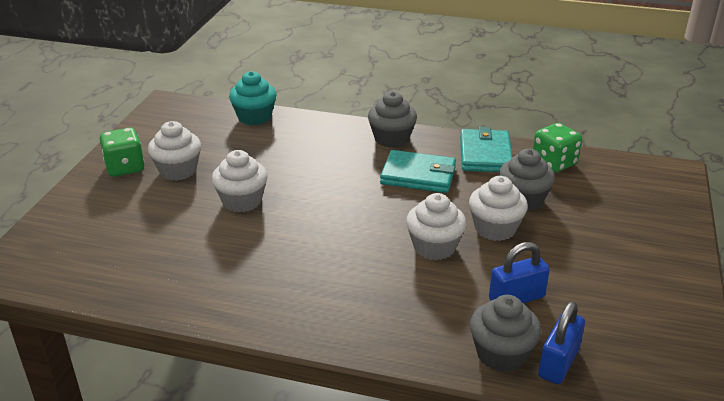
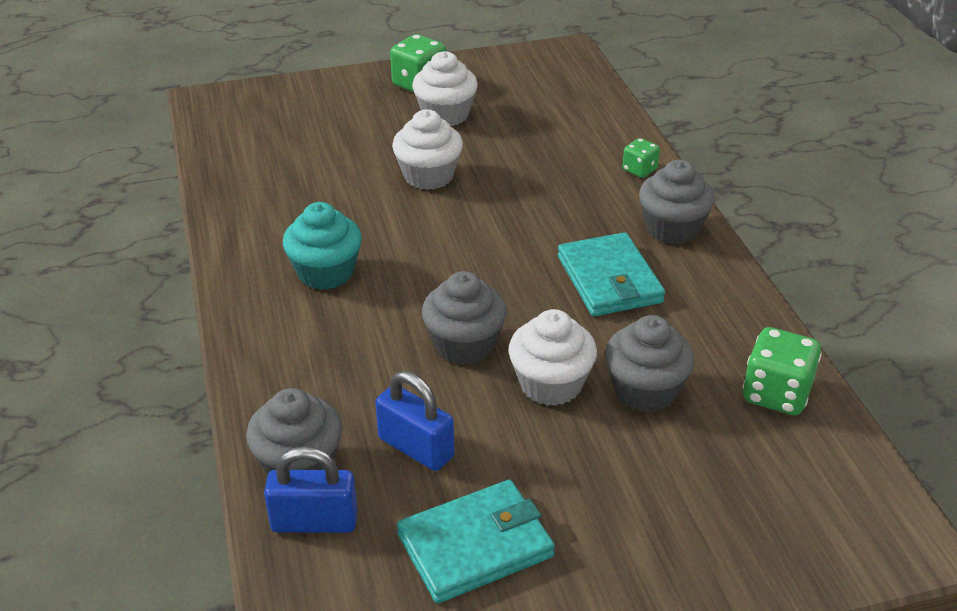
camera: 60 degrees right, 5 degrees up
turquoise cupcake [229,71,277,125] -> turquoise cupcake moved to [283,202,362,290]
white cupcake [406,193,466,260] -> grey cupcake [422,271,507,365]
turquoise wallet [460,127,512,172] -> turquoise wallet moved to [397,480,555,603]
none -> green dice [623,138,660,178]

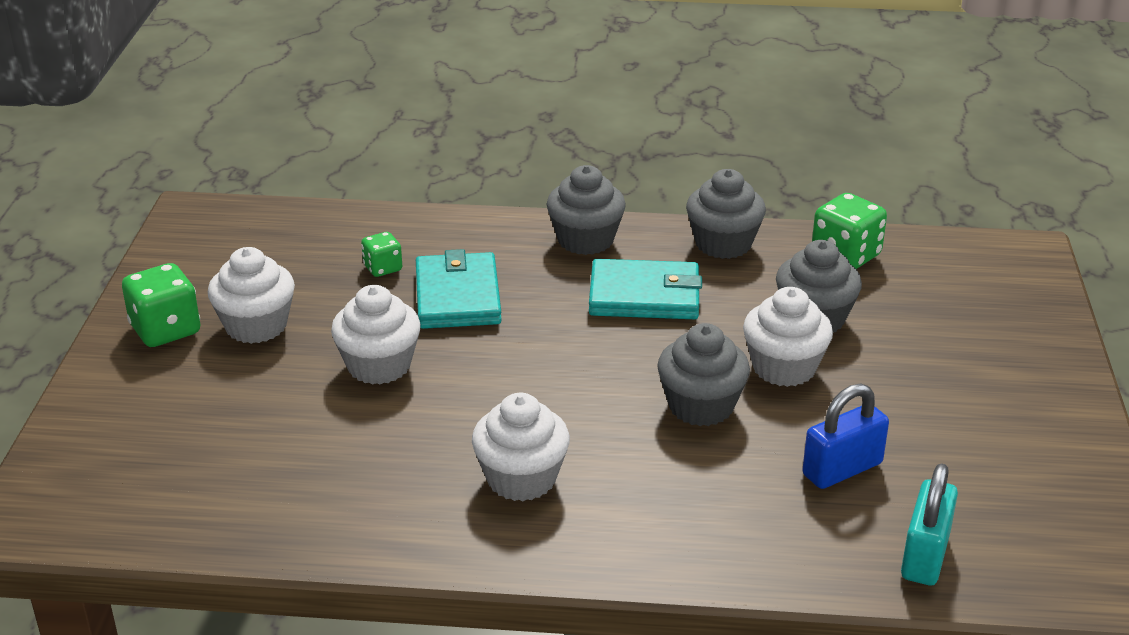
camera: 70 degrees left, 5 degrees down
grey cupcake [246,388,342,475] -> grey cupcake moved to [686,169,766,259]
blue padlock [264,446,358,533] -> turquoise padlock [901,463,958,586]
turquoise cupcake [283,202,362,290] -> white cupcake [472,393,570,501]
turquoise wallet [397,480,555,603] -> turquoise wallet moved to [416,249,502,329]
green dice [623,138,660,178] -> green dice moved to [361,232,402,277]

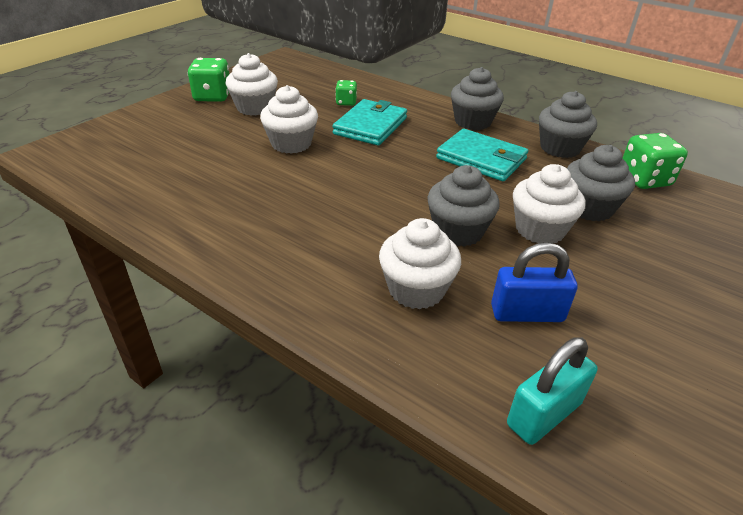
camera: 30 degrees right, 5 degrees up
white cupcake [472,393,570,501] -> white cupcake moved to [379,218,461,309]

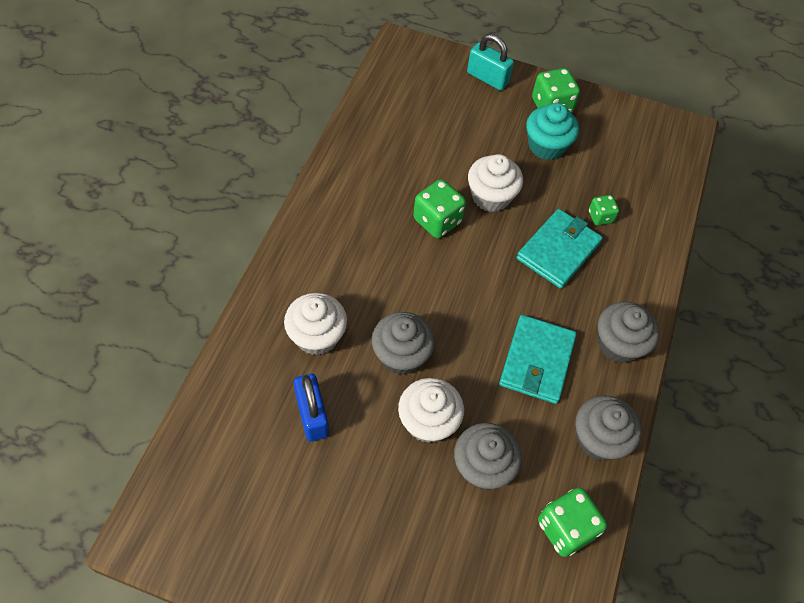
camera: 70 degrees right, 20 degrees up
white cupcake [226,53,278,116] -> turquoise cupcake [526,103,579,160]
turquoise wallet [332,99,407,146] -> turquoise wallet turned 60 degrees counterclockwise [516,209,603,289]
turquoise padlock [507,337,598,445] -> turquoise padlock moved to [467,34,514,91]
none -> green dice [413,179,466,238]

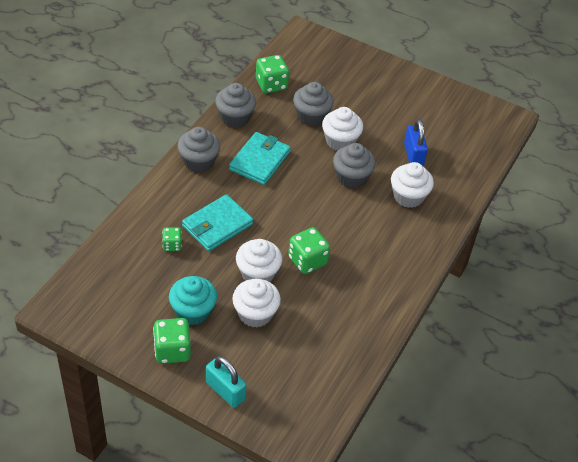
camera: 170 degrees left, 10 degrees down
none -> white cupcake [232,279,281,328]

